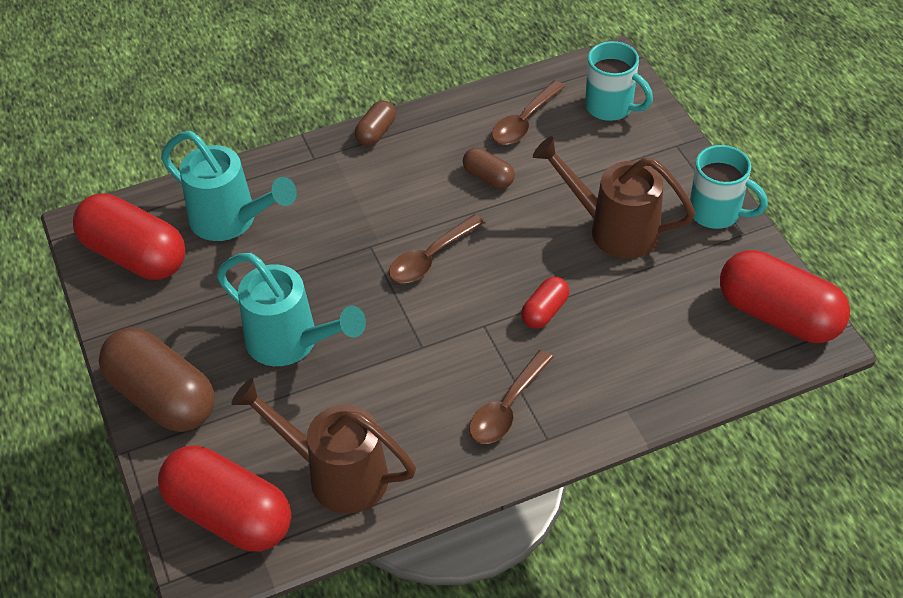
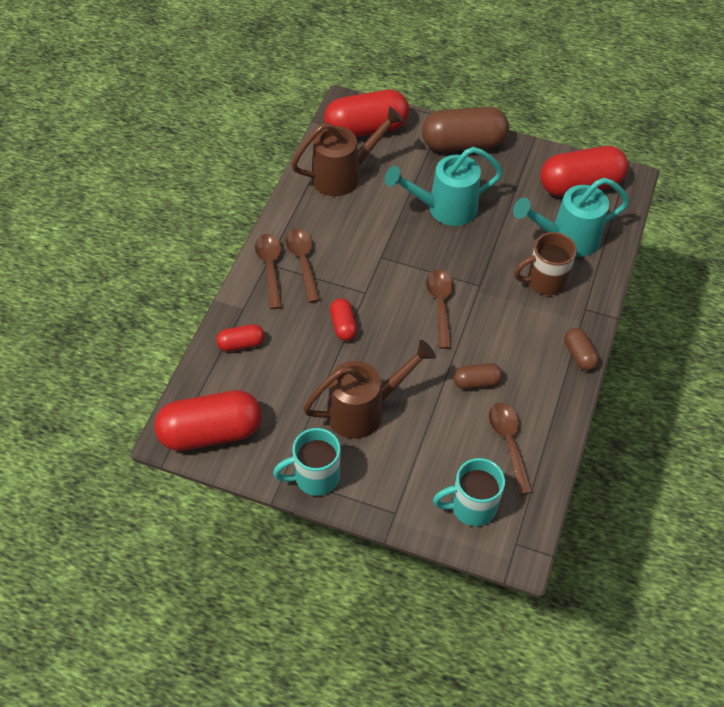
camera: 130 degrees right, 5 degrees up
none -> red capsule [216,324,265,352]
none -> brown spoon [255,234,282,309]
none -> brown mug [514,232,577,295]

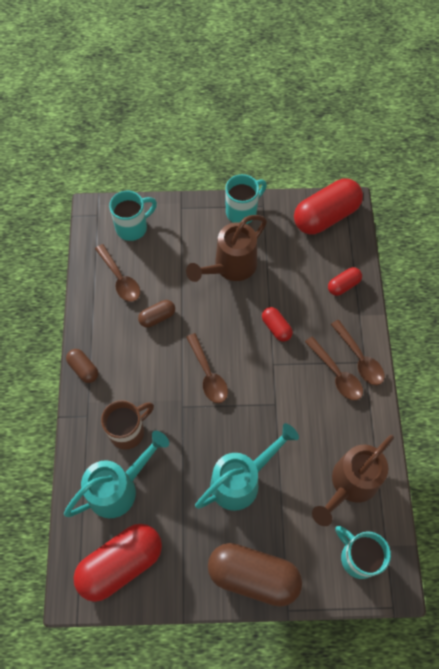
camera: 160 degrees right, 10 degrees up
red capsule [324,90,409,137] -> turquoise mug [335,526,391,579]
brown capsule [422,107,509,152] -> brown capsule turned 45 degrees clockwise [208,543,302,607]

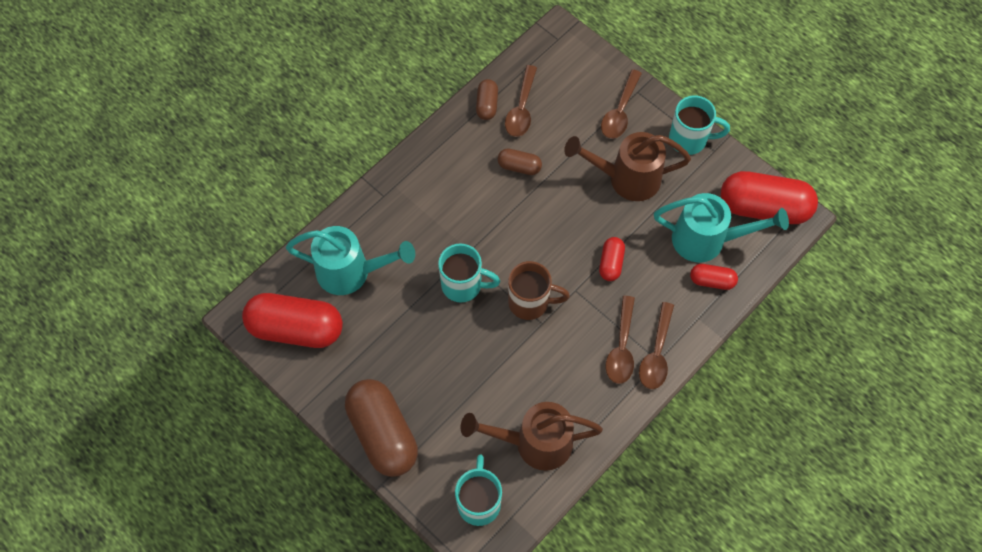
camera: 45 degrees right, 0 degrees up
brown capsule [66,349,98,383] -> brown capsule moved to [476,79,498,120]
brown mug [101,400,154,450] -> brown mug moved to [508,261,570,320]
turquoise mug [109,191,157,241] -> turquoise mug moved to [438,244,500,302]
brown spoon [186,333,228,403] -> brown spoon moved to [601,69,642,139]
turquoise watering can [195,423,299,511] -> turquoise watering can moved to [654,193,789,263]

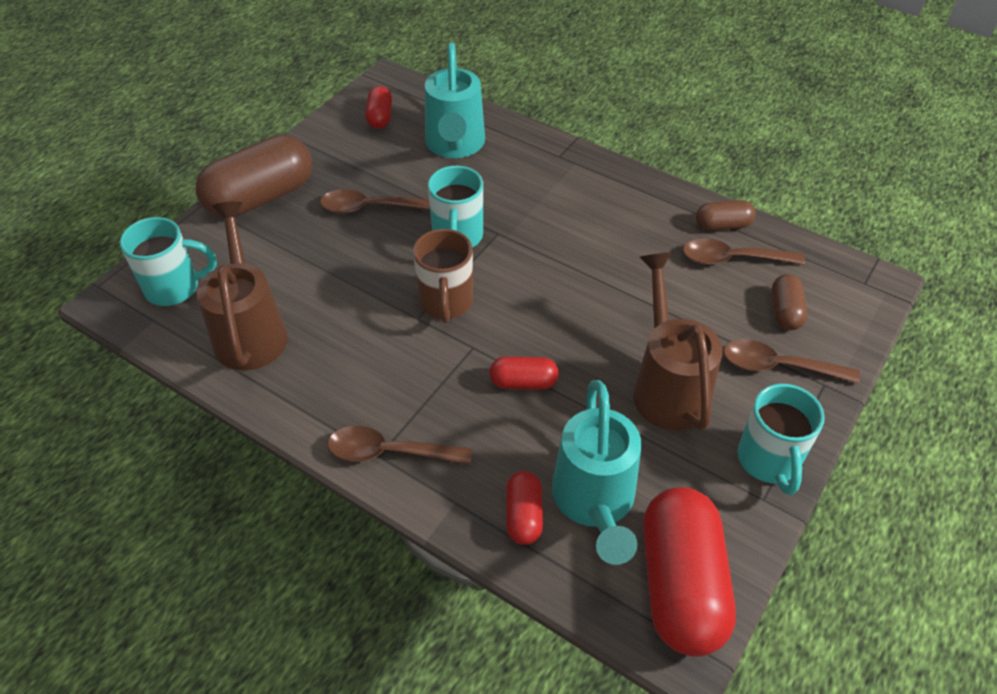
camera: 80 degrees right, 15 degrees down
red capsule [242,293,343,348] -> red capsule [365,86,392,129], size x0.48
brown capsule [497,148,542,175] -> brown capsule moved to [772,274,807,330]
brown spoon [606,296,635,384] -> brown spoon moved to [320,189,430,213]

